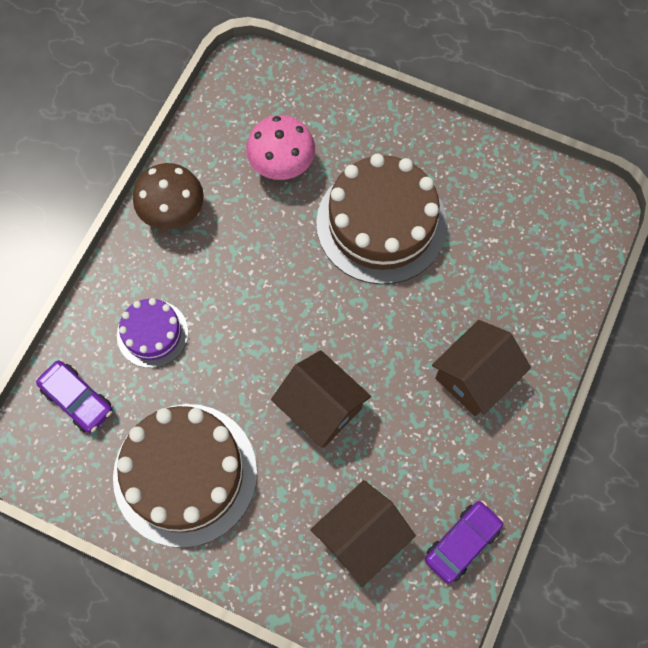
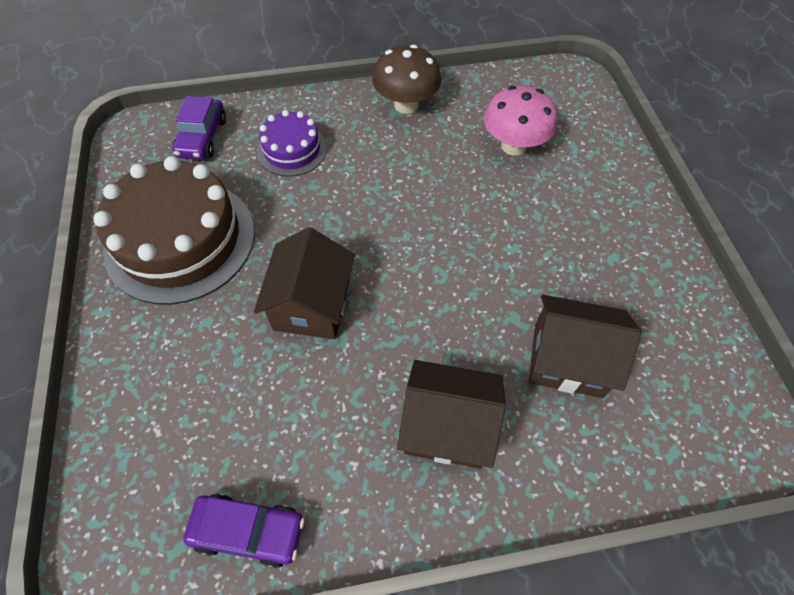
camera: 55 degrees right, 10 degrees down
brown house [311,480,416,587] -> brown house moved to [529,295,641,398]
brown cake [316,154,447,285] -> none

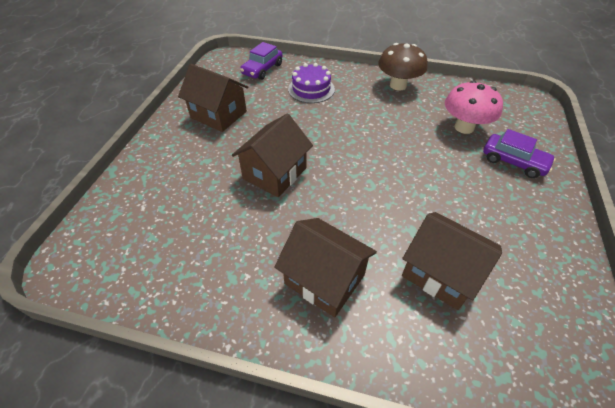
camera: 25 degrees right, 10 degrees down
brown cake [93,156,255,305] -> brown house [178,64,248,132]
purple car [183,494,305,568] -> purple car moved to [483,129,556,178]

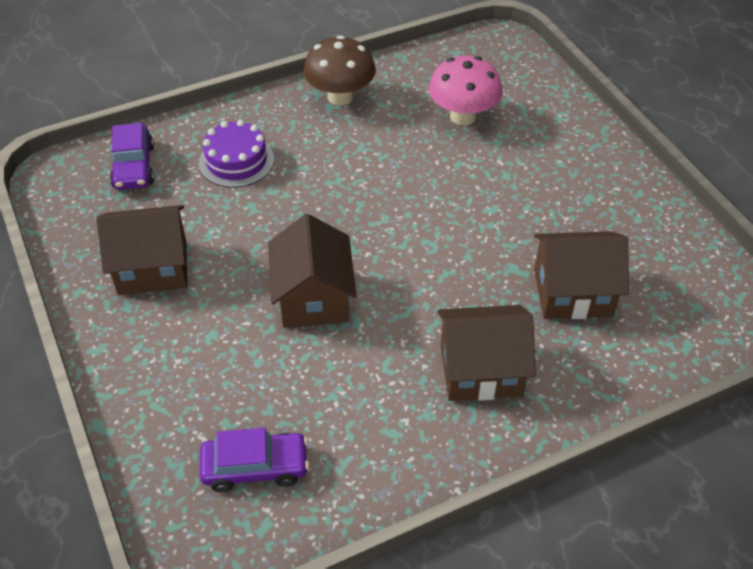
camera: 40 degrees left, 0 degrees up
purple car [483,129,556,178] -> purple car moved to [200,428,309,492]

